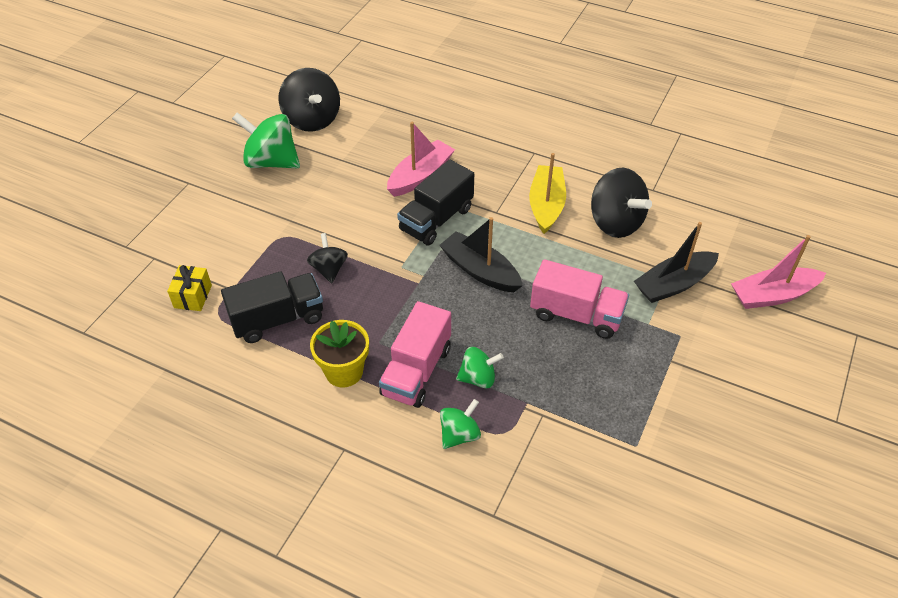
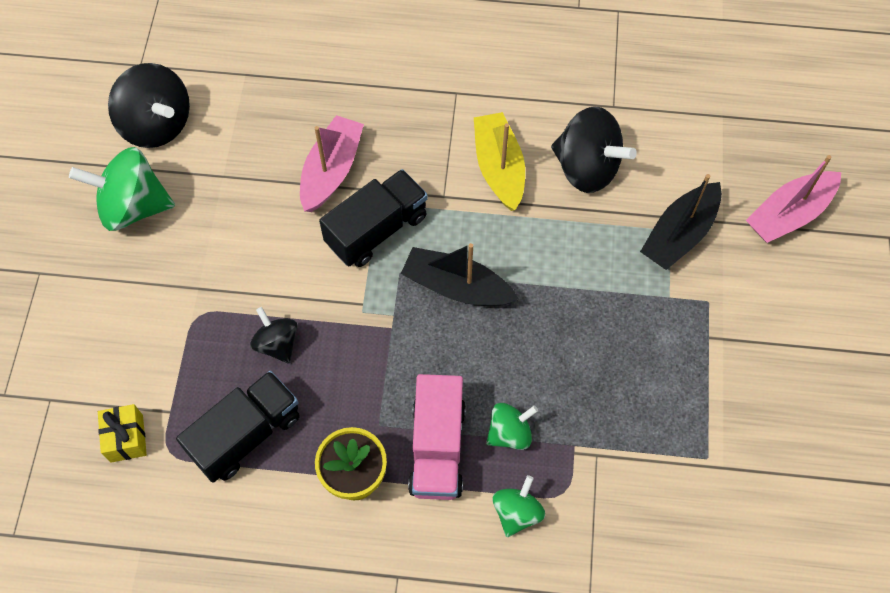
camera: 20 degrees left, 15 degrees up
black truck [397,159,474,246] -> black truck turned 150 degrees counterclockwise [319,169,428,267]
pink truck [530,259,629,339] -> none

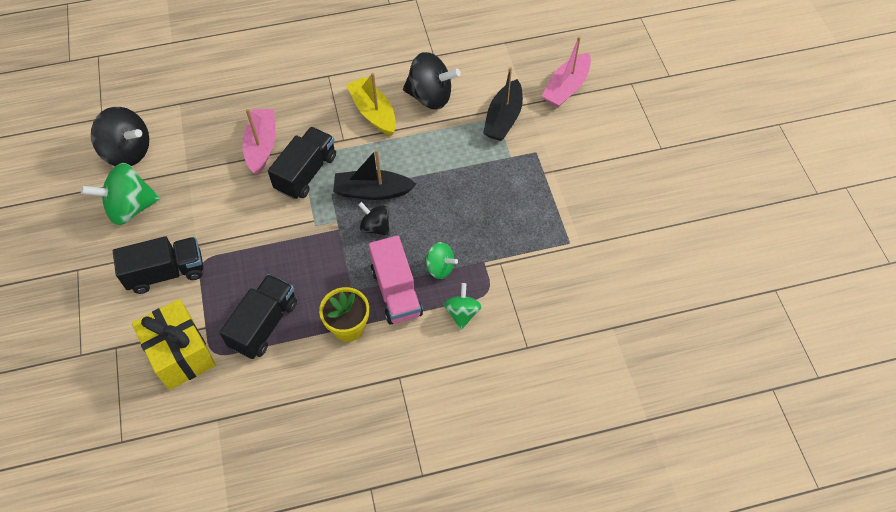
camera: 20 degrees left, 5 degrees down
yellow gift [98,404,147,463] -> yellow gift [132,299,216,390], size x1.92
black spinning top [250,307,298,364] -> black spinning top moved to [358,202,390,236]
green spinning top [486,403,538,450] -> green spinning top turned 75 degrees clockwise [424,242,458,279]
none -> black truck [113,236,203,294]

